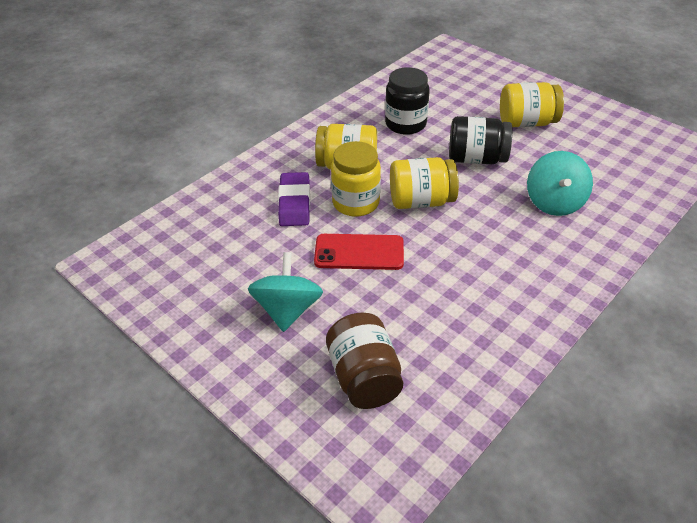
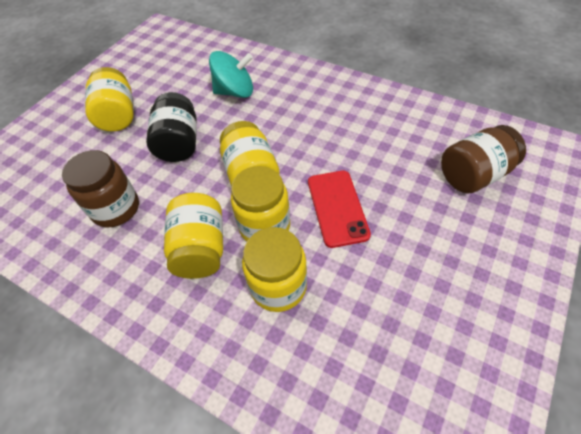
camera: 100 degrees left, 10 degrees up
turquoise spinning top [248,252,323,332] -> none
purple eraser [278,172,310,226] -> yellow jar [242,227,307,312]
black jar [385,67,430,135] -> brown jar [62,150,139,227]

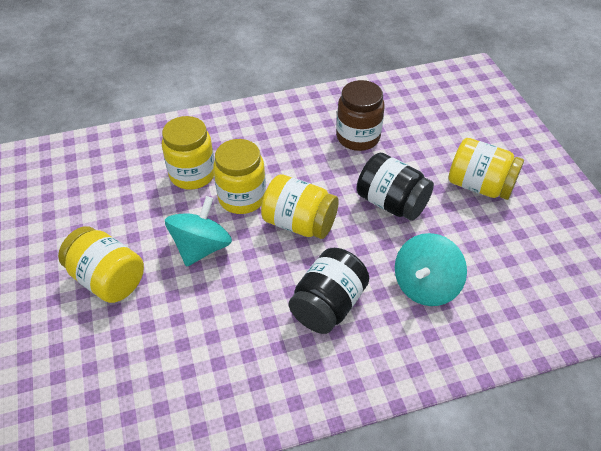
camera: 130 degrees right, 5 degrees down
yellow jar [164,193,223,279] -> yellow jar moved to [58,226,144,303]
red phone [308,171,371,248] -> turquoise spinning top [165,196,232,267]
brown jar [441,125,526,194] -> none
none -> black jar [289,248,369,334]

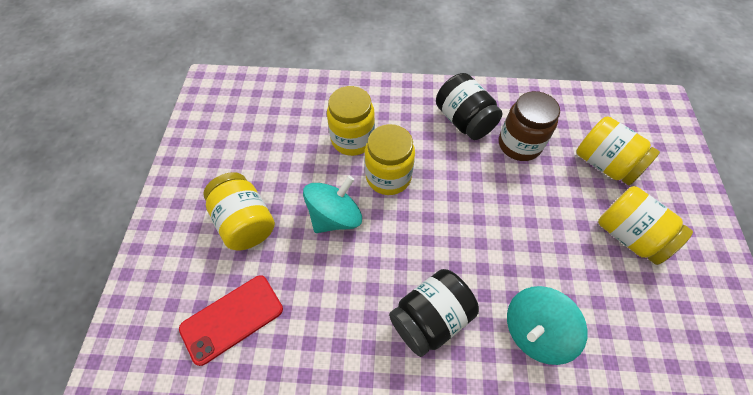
camera: 20 degrees right, 10 degrees up
yellow jar [261,174,339,239] -> yellow jar moved to [576,116,660,185]
black jar [357,153,434,221] -> black jar moved to [436,73,503,140]
none -> red phone [179,275,283,366]

